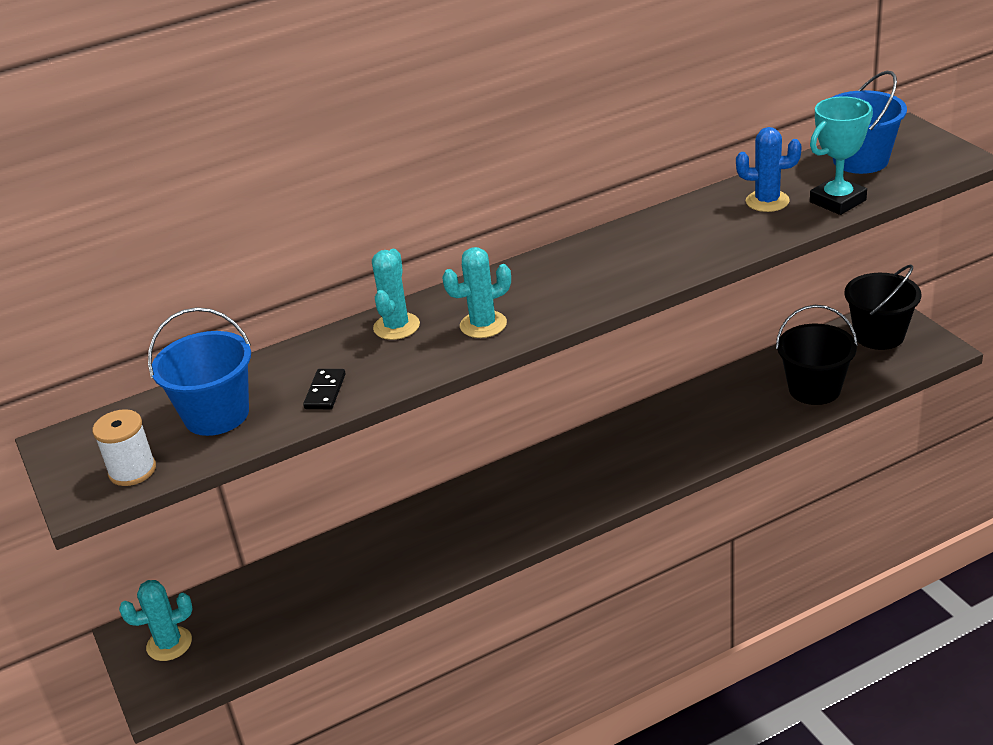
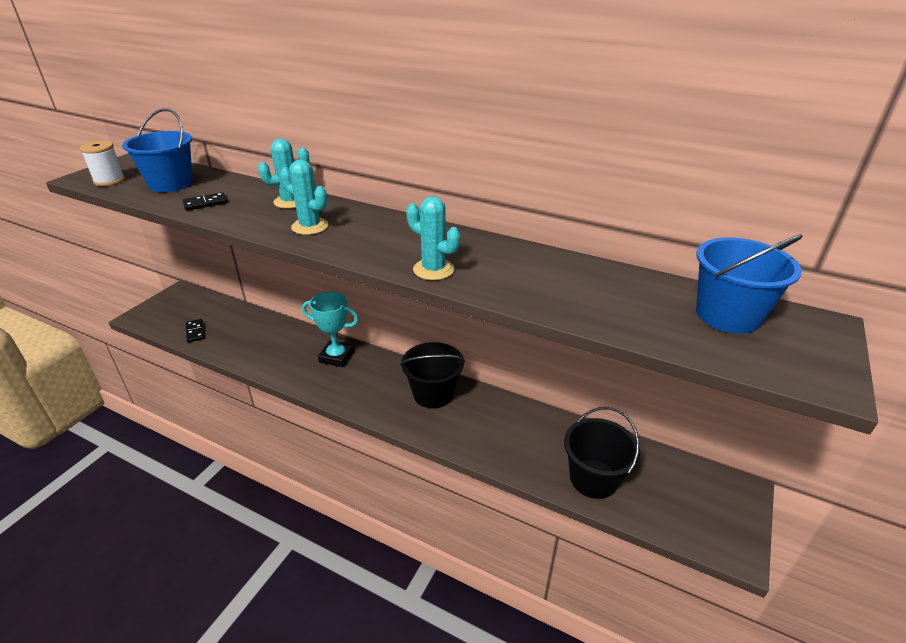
camera: 50 degrees right, 0 degrees up
turquoise cactus [119,580,193,661] -> turquoise cactus moved to [406,196,460,280]
blue cactus [736,127,802,212] -> none
turquoise trophy [810,96,873,215] -> turquoise trophy moved to [302,292,359,367]
black bucket [844,265,921,350] -> black bucket moved to [400,342,465,408]
none -> black domino [186,319,205,342]

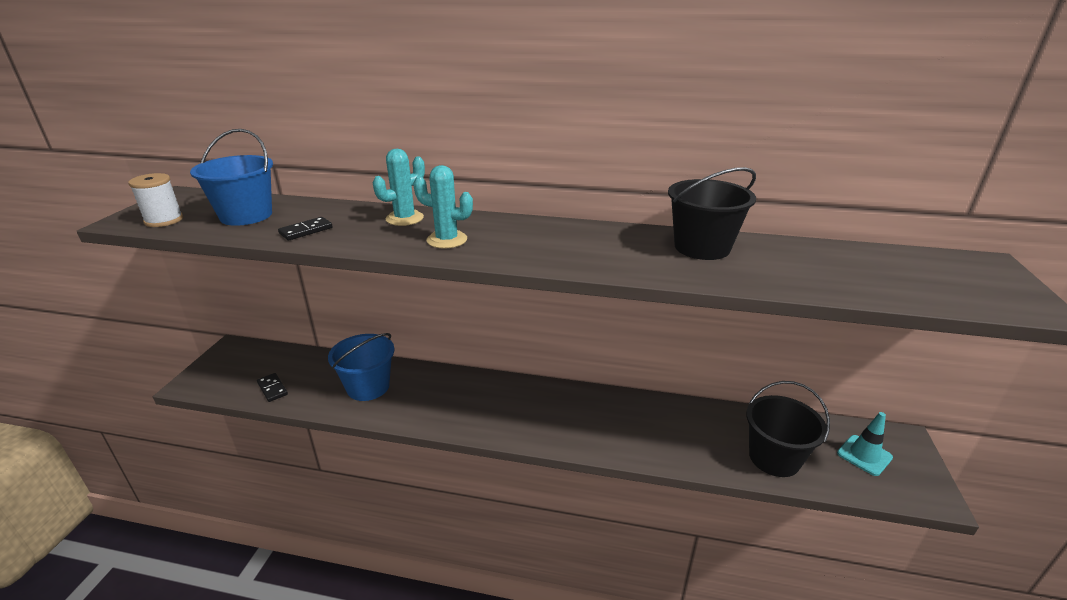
camera: 15 degrees left, 5 degrees down
turquoise trophy [302,292,359,367] -> none
black bucket [400,342,465,408] -> black bucket moved to [668,167,756,260]
turquoise cactus [406,196,460,280] -> none
blue bucket [696,235,803,334] -> blue bucket moved to [328,333,395,401]
none -> turquoise traffic cone [837,412,893,476]

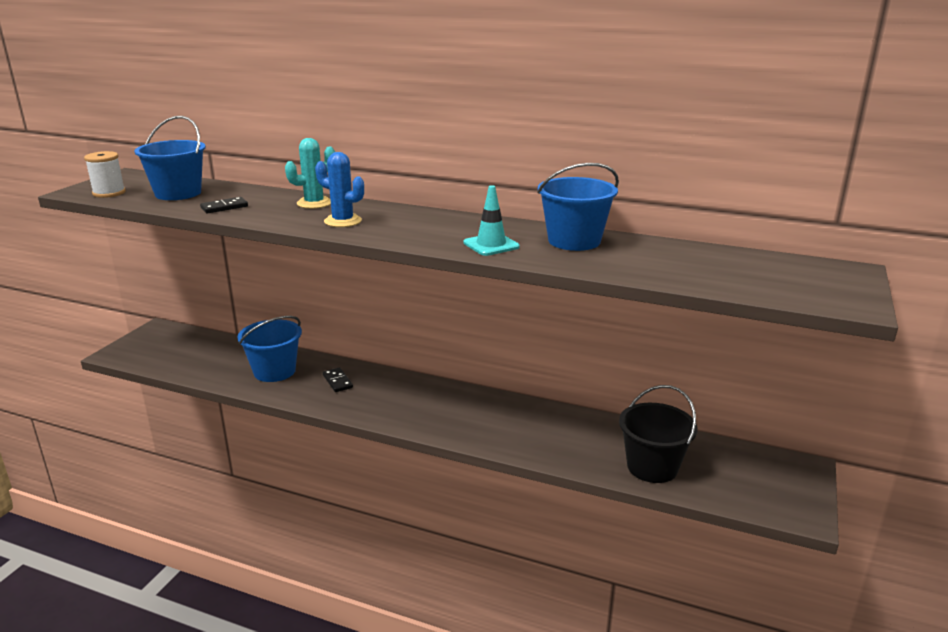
camera: 10 degrees right, 5 degrees down
black domino [257,373,288,402] -> black domino moved to [323,367,353,392]
turquoise cactus [413,165,473,249] -> blue cactus [315,152,364,227]
black bucket [668,167,756,260] -> blue bucket [537,163,619,251]
turquoise traffic cone [837,412,893,476] -> turquoise traffic cone moved to [463,185,520,256]

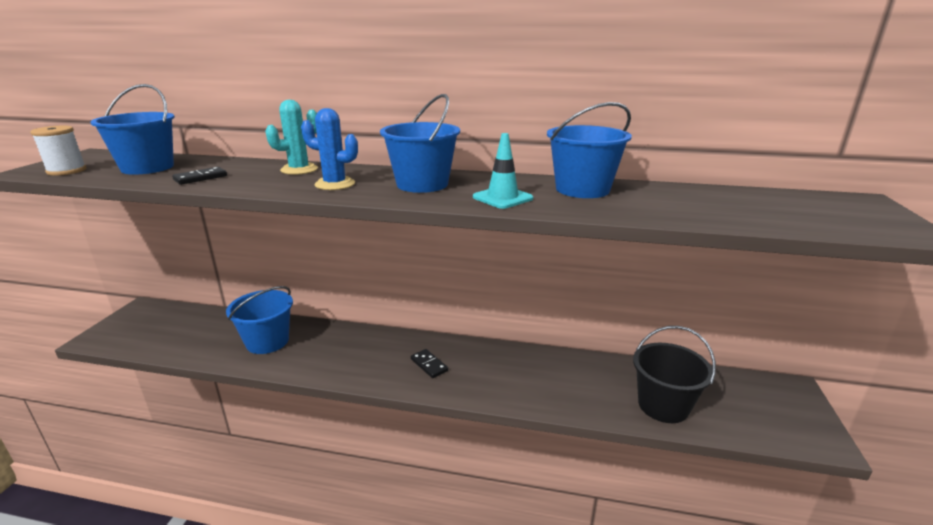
camera: 10 degrees left, 0 degrees up
black domino [323,367,353,392] -> black domino moved to [411,349,448,378]
none -> blue bucket [380,94,460,193]

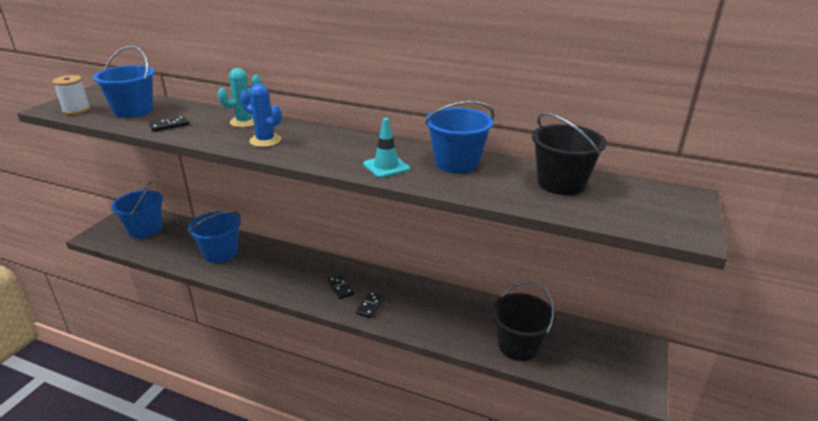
camera: 10 degrees right, 5 degrees up
blue bucket [380,94,460,193] -> blue bucket moved to [111,180,163,238]
none -> black domino [356,291,385,318]
none -> black bucket [532,113,607,195]

